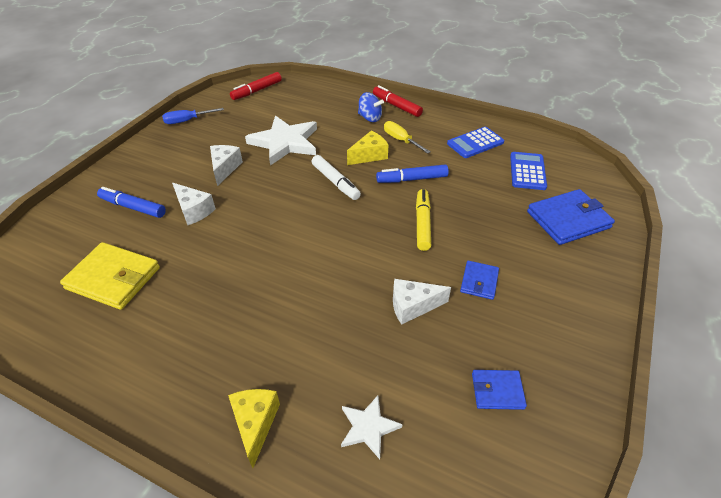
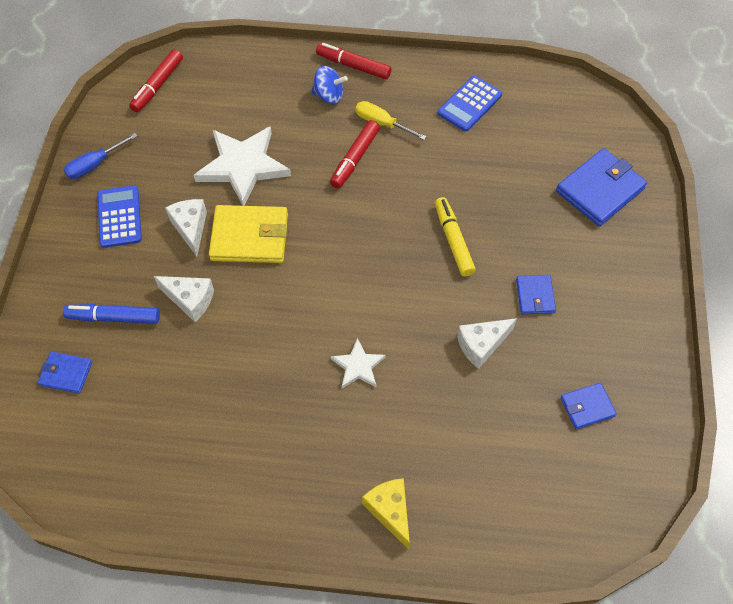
camera: 20 degrees left, 15 degrees up
yellow wallet [60,242,160,310] -> yellow wallet moved to [209,205,288,263]
white marker [311,155,361,200] -> none
white star [341,395,402,459] -> white star moved to [330,338,386,388]
yellow cheese [347,131,389,165] -> red marker [330,120,380,188]
blue marker [376,165,449,183] -> none
blue calculator [510,152,547,190] -> blue calculator moved to [97,185,142,248]
none -> blue wallet [38,352,92,393]

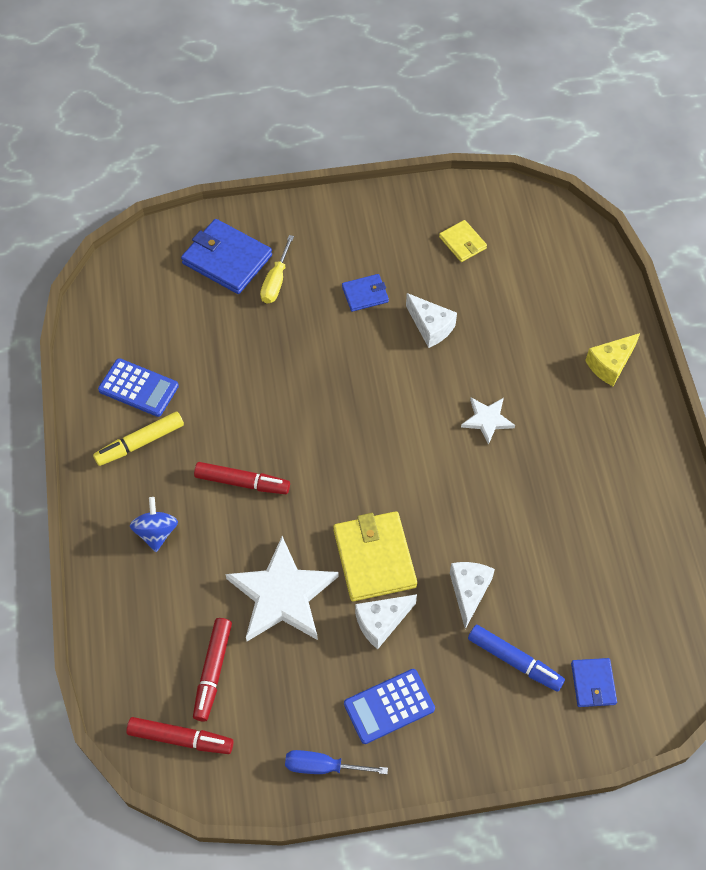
camera: 105 degrees left, 0 degrees up
blue marker [63,304,160,324] -> blue marker turned 45 degrees counterclockwise [468,625,565,691]
blue screwdriver [64,133,137,179] -> blue screwdriver turned 150 degrees clockwise [285,750,388,774]
red marker [316,43,391,80] -> red marker moved to [193,618,232,722]
yellow screwdriver [355,101,427,140] -> yellow screwdriver moved to [260,235,294,303]
yellow marker [435,197,476,277] -> yellow marker moved to [93,412,184,466]
blue wallet [560,383,617,429] -> yellow wallet [439,220,487,262]

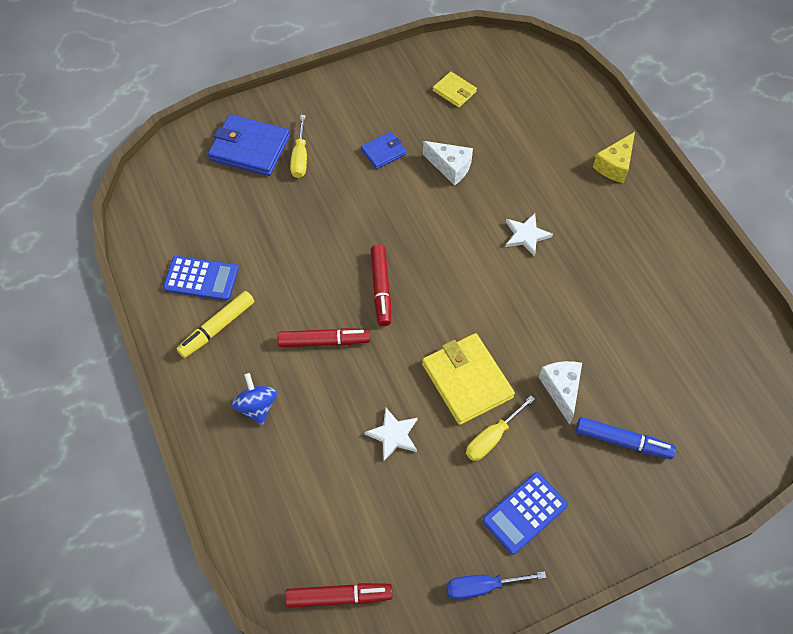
camera: 15 degrees left, 0 degrees up
red marker [193,618,232,722] -> red marker moved to [371,244,391,326]
white star [225,536,339,641] -> white star [364,408,418,461], size x0.51
white cheese [355,594,417,650] -> yellow screwdriver [466,396,535,461]
blue wallet [571,658,617,707] -> none

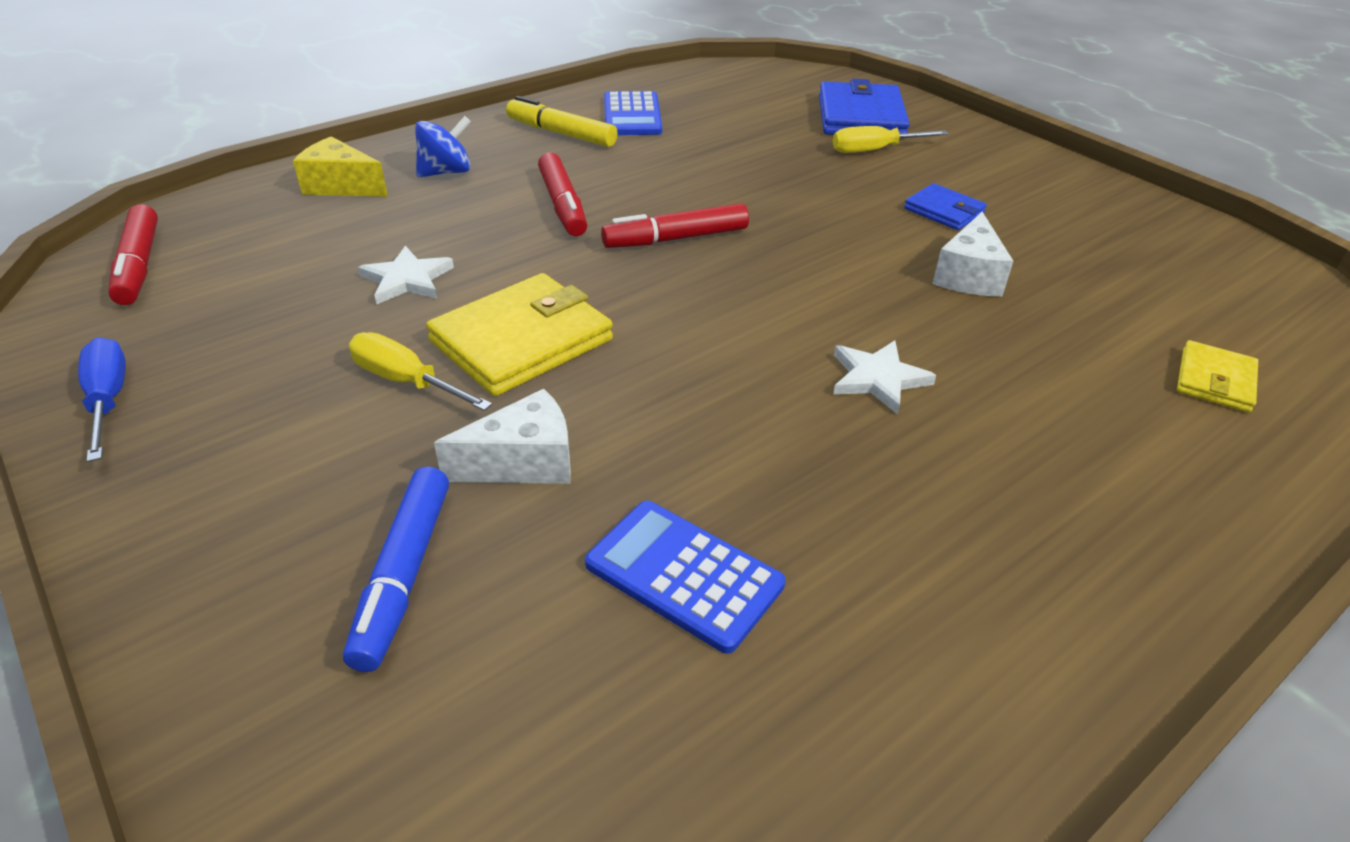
camera: 75 degrees right, 20 degrees down
yellow wallet [433,72,477,108] -> yellow wallet moved to [1177,340,1258,412]
blue calculator [482,472,568,555] -> blue calculator moved to [585,501,786,654]
yellow cheese [593,132,635,183] -> yellow cheese moved to [293,136,388,197]

